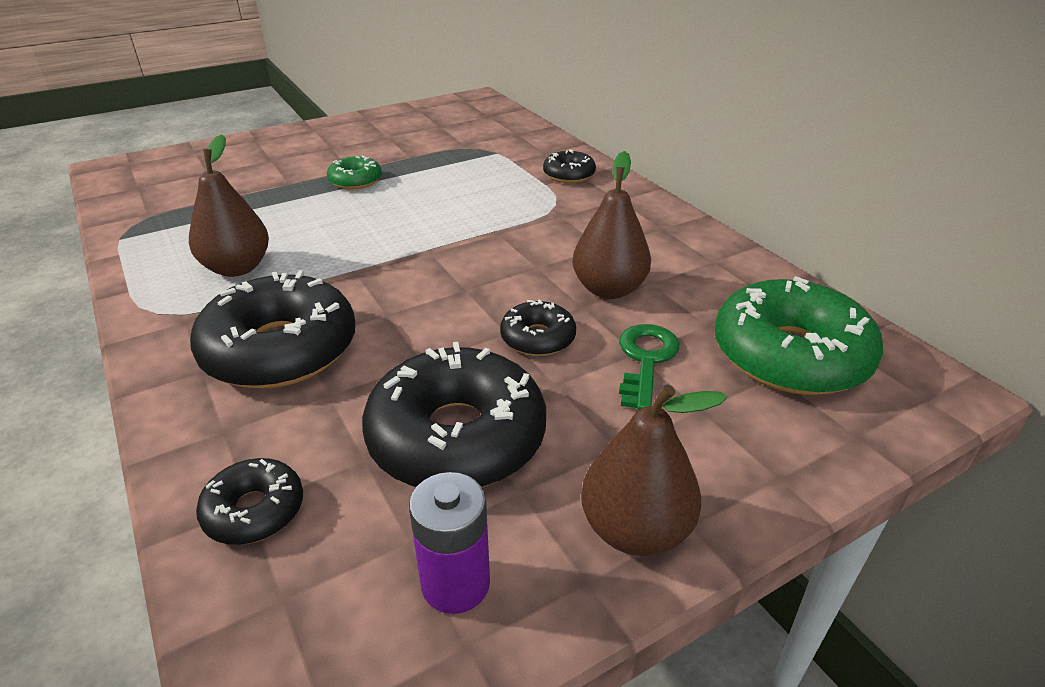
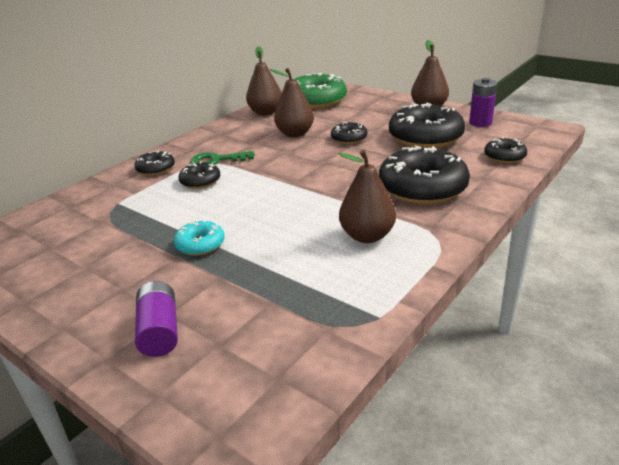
camera: 110 degrees left, 5 degrees down
green donut [327,155,382,190] -> turquoise donut [174,220,225,256]
green key [619,324,679,410] -> green key moved to [190,151,255,165]
none -> purple battery [135,281,178,357]
none -> black donut [179,161,220,189]
none -> brown pear [246,46,282,115]

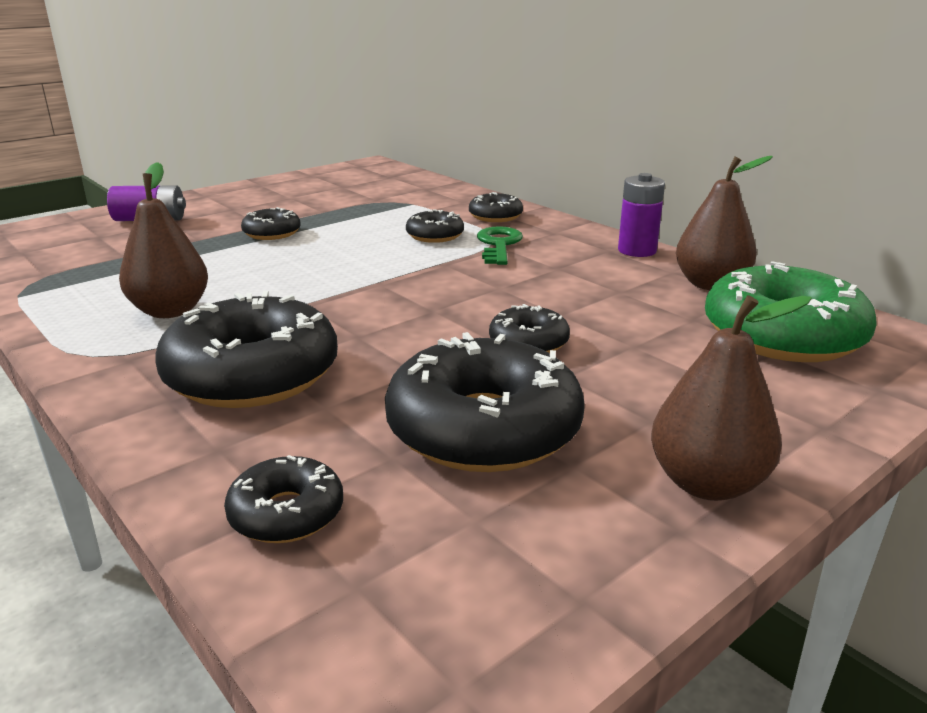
camera: 100 degrees right, 5 degrees down
turquoise donut [174,220,225,256] -> black donut [241,207,301,240]
brown pear [270,68,314,137] -> none
purple battery [469,78,497,127] -> purple battery moved to [618,173,665,257]

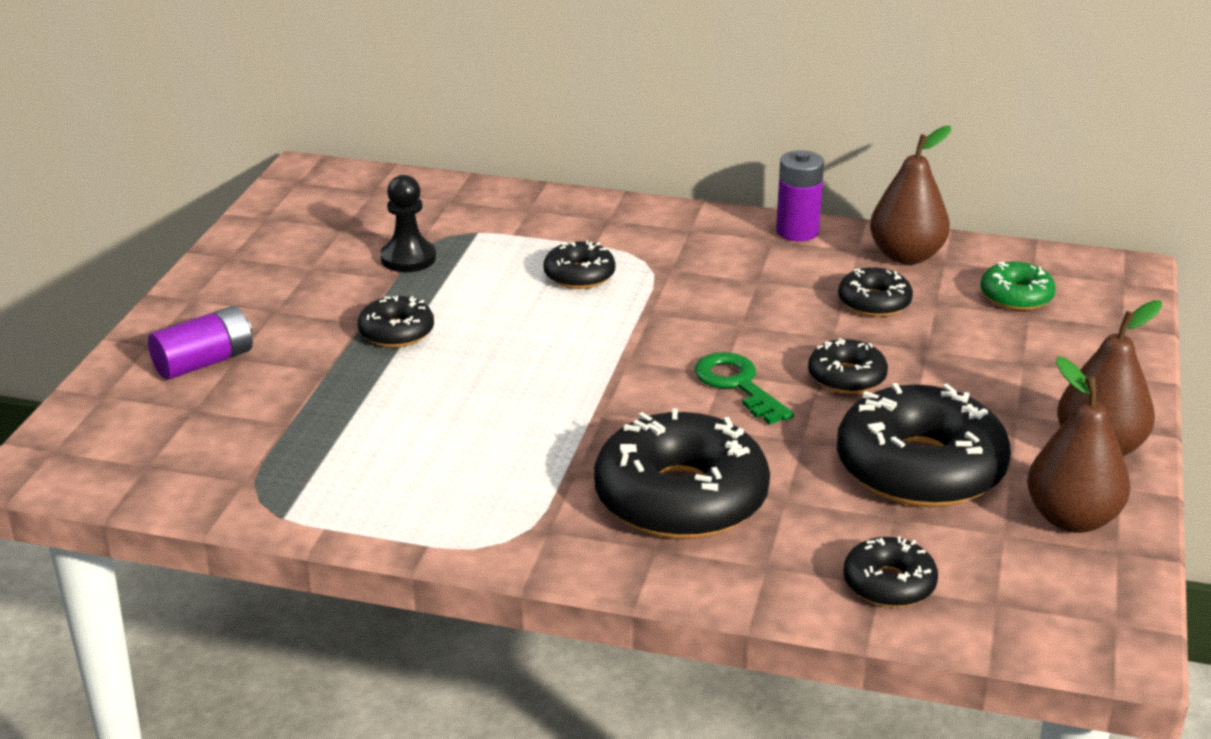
camera: 35 degrees left, 5 degrees up
brown pear [119,162,208,318] -> brown pear moved to [1027,357,1130,533]
black donut [469,192,523,222] -> black donut moved to [838,267,913,317]
green key [477,226,523,265] -> green key moved to [694,352,794,425]
green donut [705,261,877,362] -> green donut [980,262,1056,310], size x0.50
none -> black pawn [380,175,436,272]

